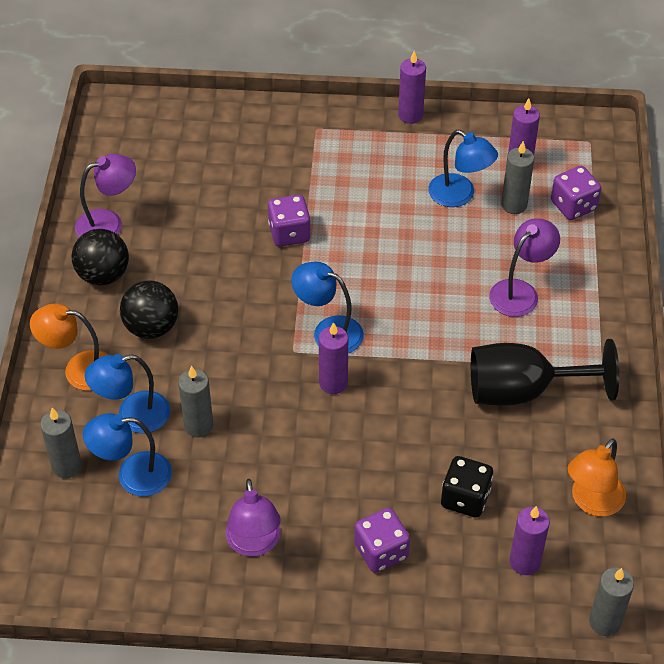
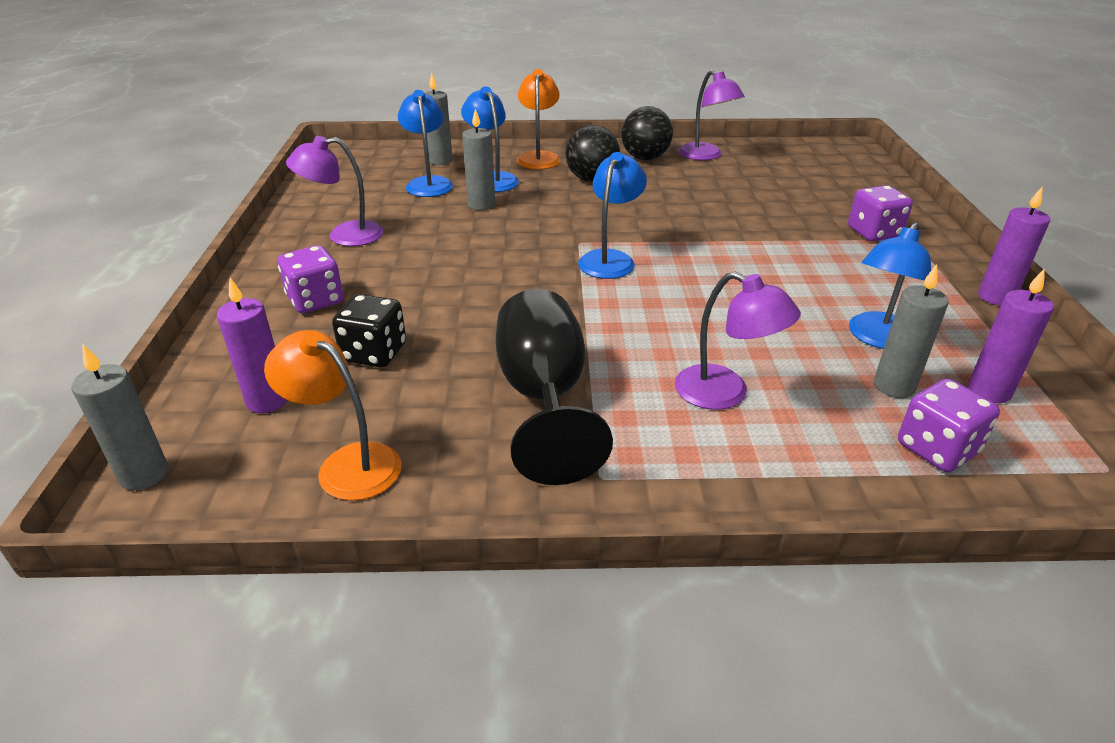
camera: 85 degrees right, 15 degrees down
purple dice [268,195,311,247] -> purple dice moved to [848,185,913,241]
purple candle [319,322,348,394] -> none

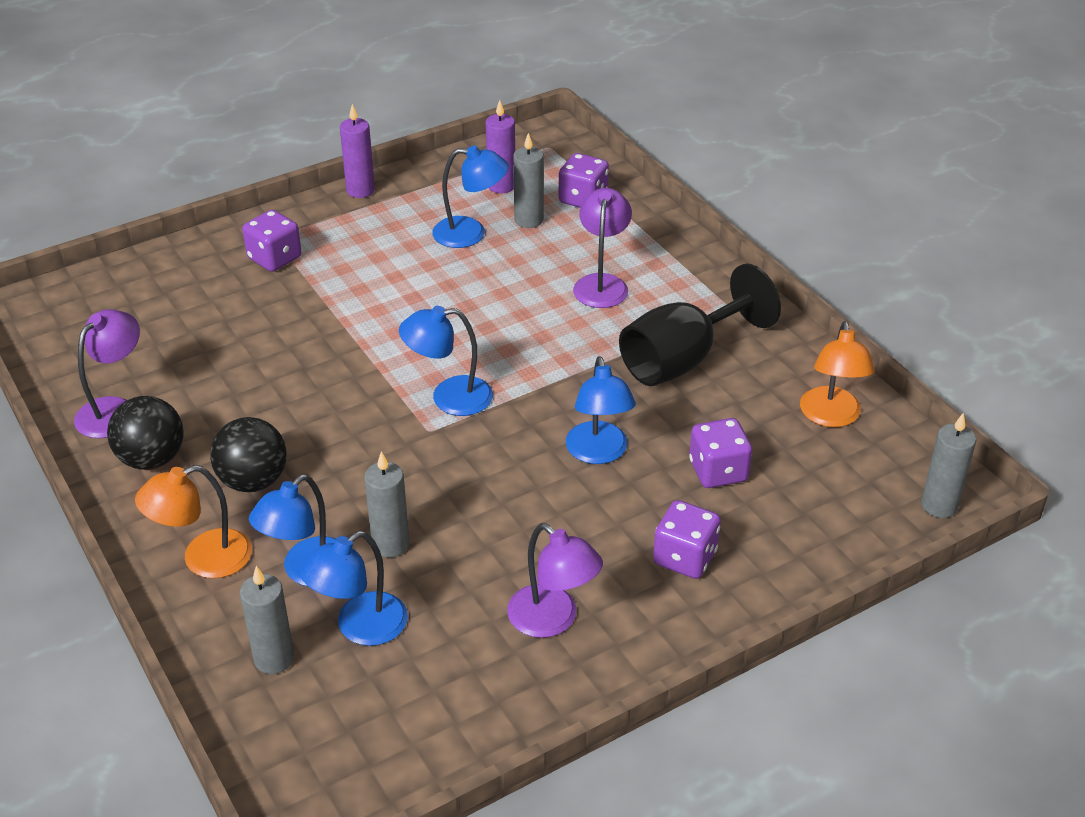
camera: 120 degrees left, 5 degrees up
purple candle [217,278,287,413] -> none
black dice [332,294,406,368] -> purple dice [689,418,752,488]
none -> blue lamp [566,356,636,464]

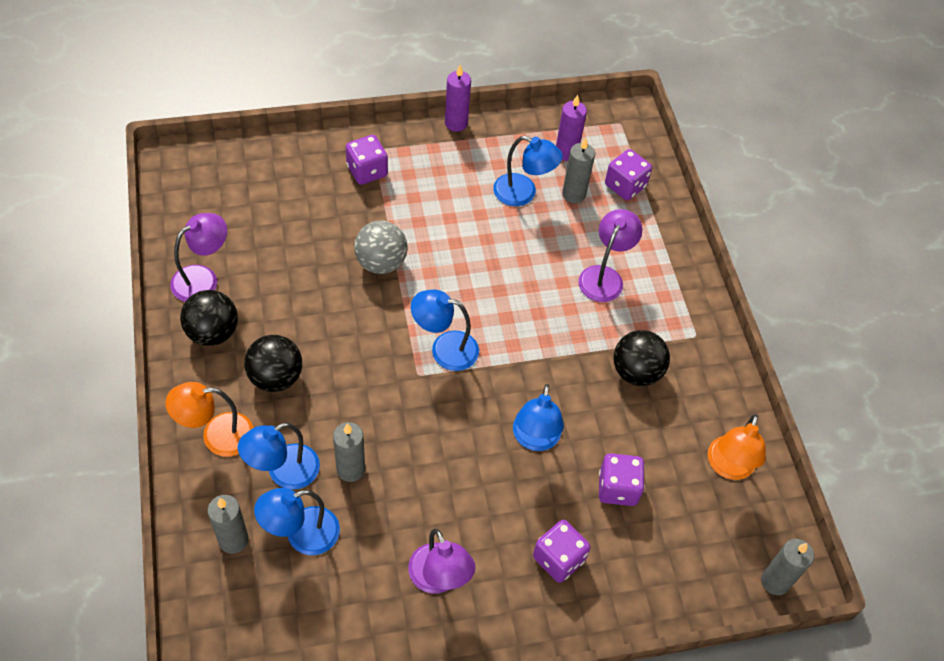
camera: 15 degrees right, 15 degrees up
black goblet [619,263,781,386] -> black ball [613,330,670,386]
none -> grey ball [354,221,408,274]

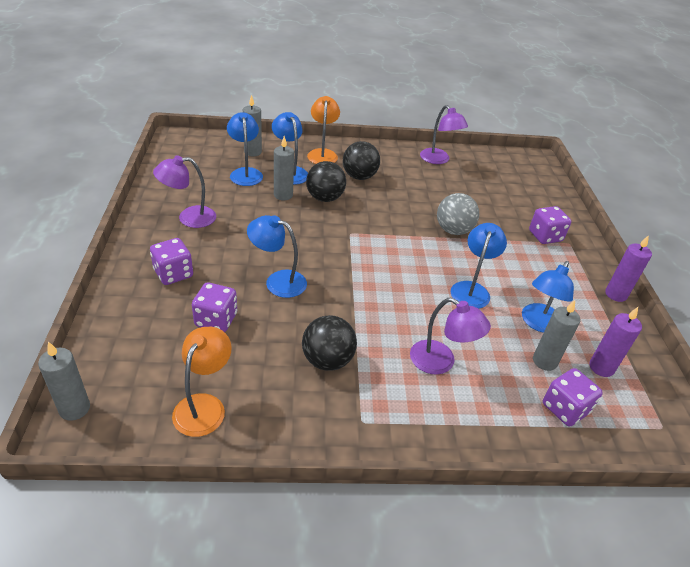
camera: 100 degrees right, 15 degrees down
black ball [180,290,238,346] -> black ball moved to [306,161,346,202]
blue lamp [411,289,479,371] -> blue lamp moved to [451,223,507,309]
orange lamp [708,414,766,480] -> orange lamp turned 75 degrees clockwise [172,327,232,437]

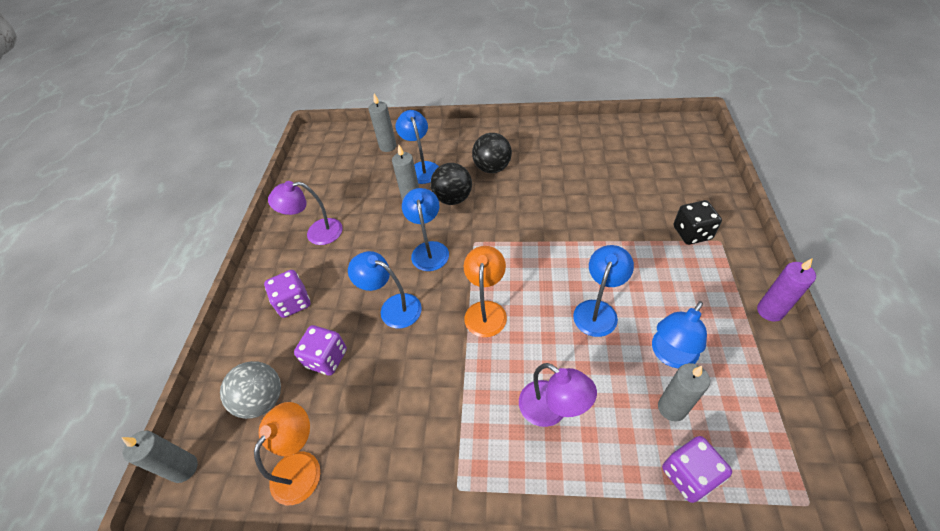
camera: 15 degrees right, 10 degrees up
blue lamp [227,112,263,186] -> blue lamp moved to [402,188,449,271]
black ball [302,315,357,371] -> none
orange lamp [307,96,340,164] -> orange lamp moved to [464,246,507,337]
purple lamp [420,105,468,164] -> none
grey ball [437,193,479,235] -> grey ball moved to [220,361,281,419]
purple dice [529,206,571,244] -> black dice [674,200,722,245]
purple candle [589,307,642,377] -> none

